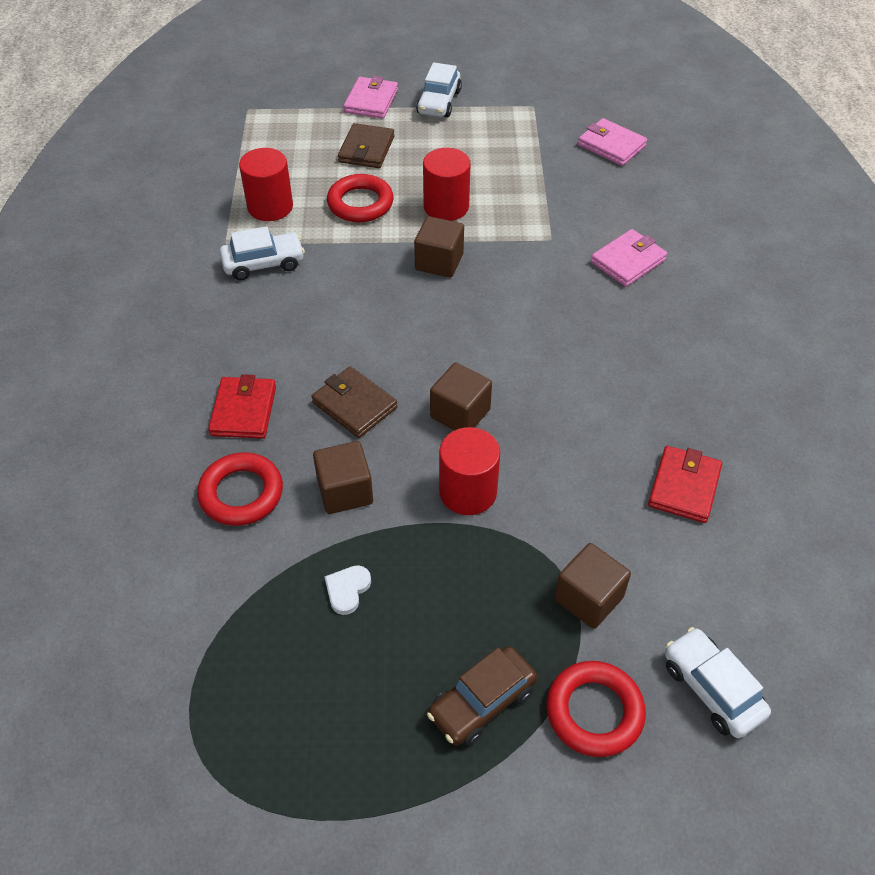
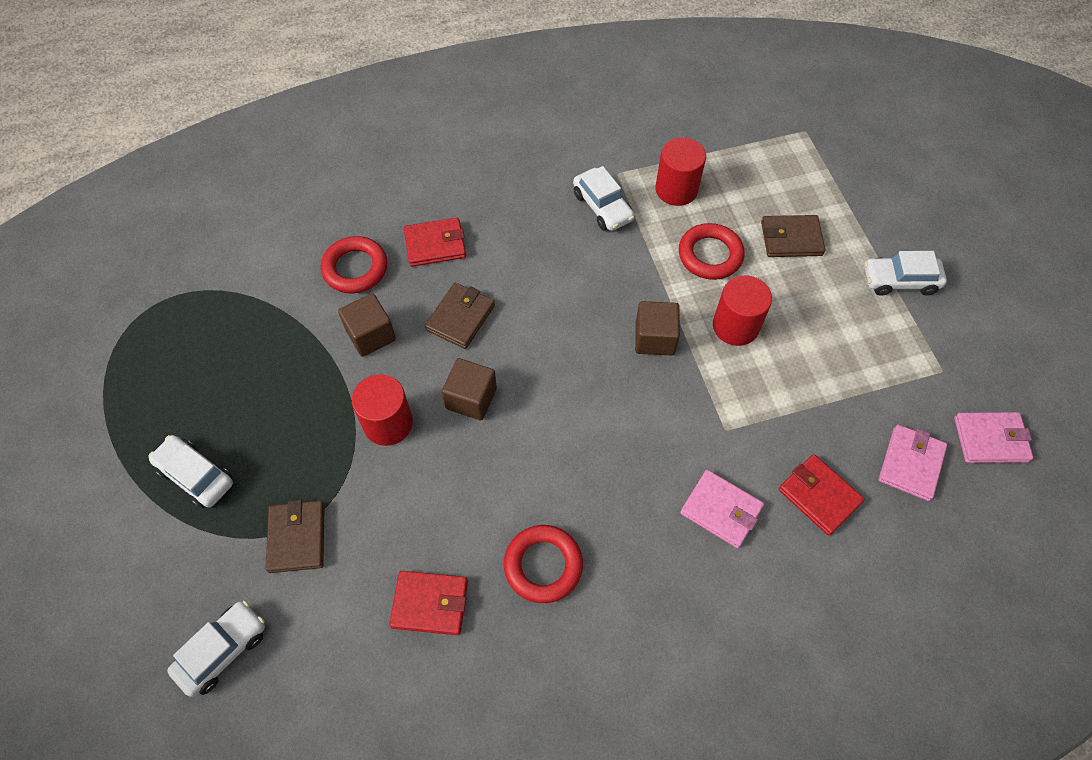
camera: 75 degrees right, 10 degrees up
white heart [324,565,371,615] -> none
pink wallet [343,76,398,119] -> pink wallet moved to [954,412,1033,463]
brown car [427,646,537,746] -> white car [149,435,233,508]
red ring [546,661,646,757] -> red ring moved to [504,525,583,603]
brown cube [554,543,631,629] -> brown wallet [266,500,325,573]
none -> red wallet [779,454,864,535]

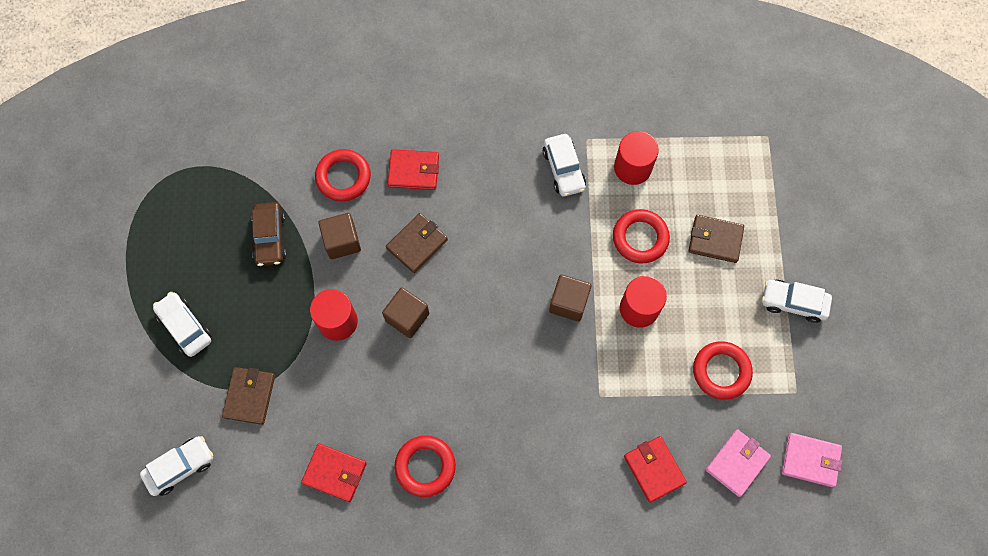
camera: 15 degrees right, 10 degrees up
pink wallet [680,470,764,548] -> none
none -> brown car [251,202,287,266]
none -> red ring [693,341,753,400]

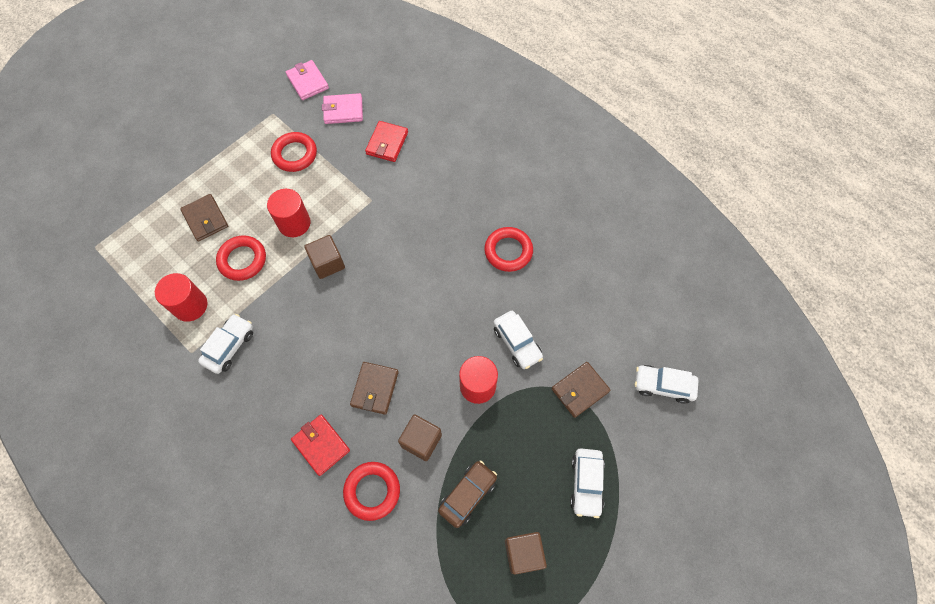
camera: 135 degrees left, 5 degrees down
red wallet [301,443,367,502] -> none
brown cube [382,287,429,338] -> brown cube moved to [505,532,547,575]
brown wallet [386,213,448,273] -> brown wallet turned 75 degrees counterclockwise [350,362,399,415]
white car [762,280,832,323] -> white car moved to [493,311,543,369]

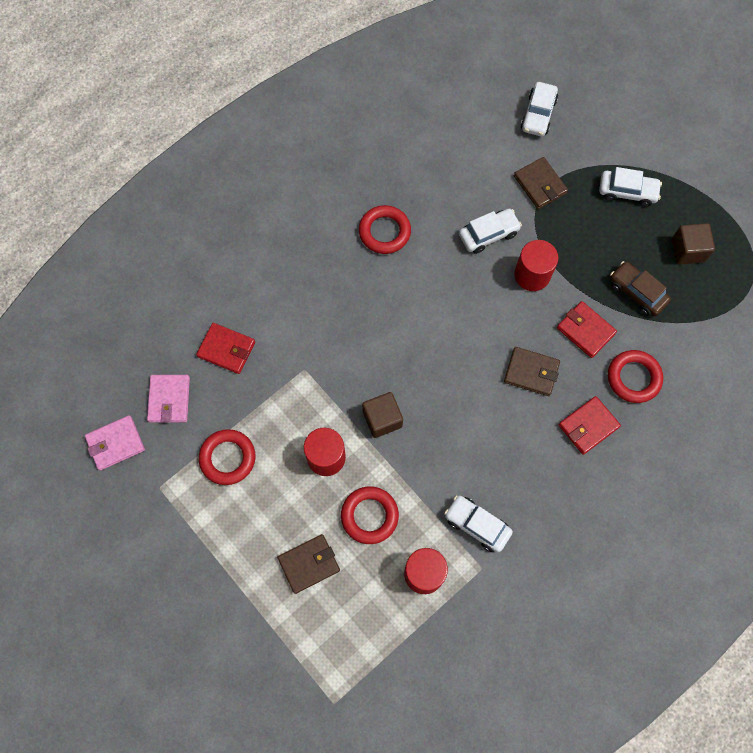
camera: 85 degrees left, 5 degrees up
brown cube [398,415,442,461] -> red wallet [557,301,617,358]

